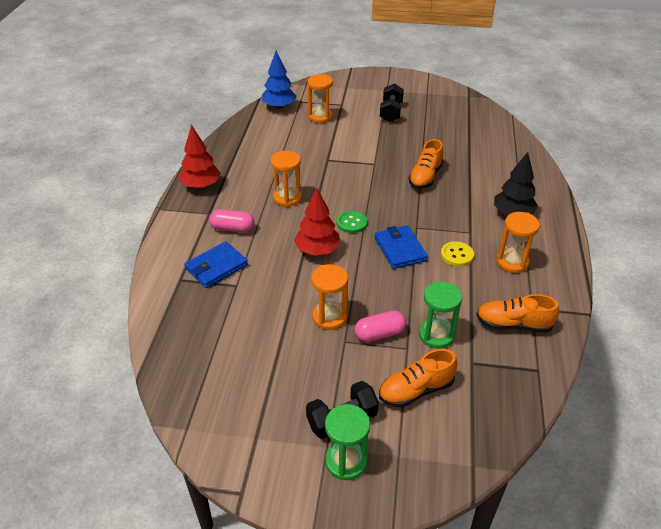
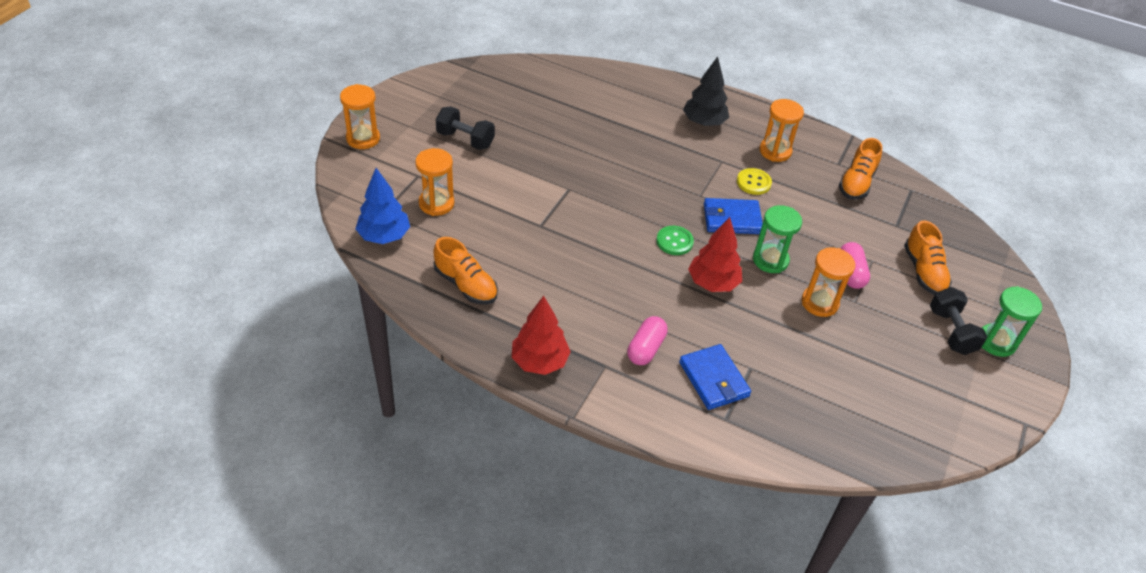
camera: 75 degrees left, 5 degrees up
orange hourglass [271,151,302,207] -> orange hourglass moved to [340,84,380,149]
orange shoe [409,139,443,189] -> orange shoe moved to [433,237,498,304]
green hourglass [419,281,462,349] -> green hourglass moved to [753,205,802,273]

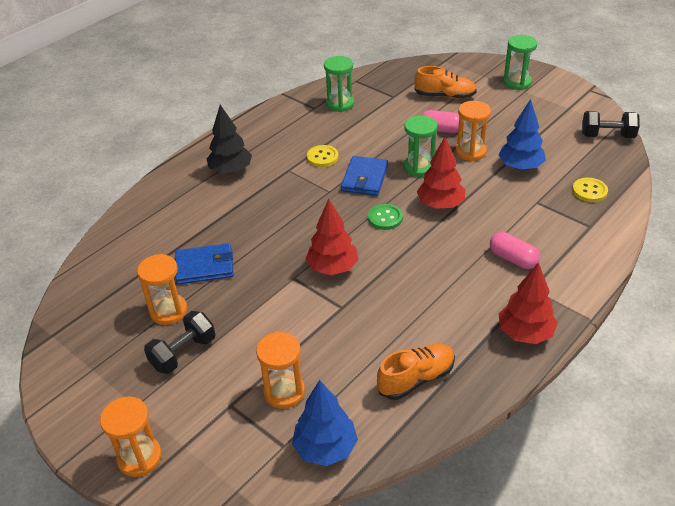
camera: 70 degrees left, 5 degrees down
blue wallet [679,344,751,410] -> blue wallet moved to [175,243,234,285]
orange hourglass [760,99,804,162] -> orange hourglass moved to [137,254,187,325]
orange shoe [839,138,882,200] -> green hourglass [324,56,354,112]
black dumbbell [930,287,987,355] -> black dumbbell moved to [582,111,640,138]
none -> red tree [305,199,359,275]
none -> blue tree [499,99,546,170]
none -> yellow button [572,178,608,202]

